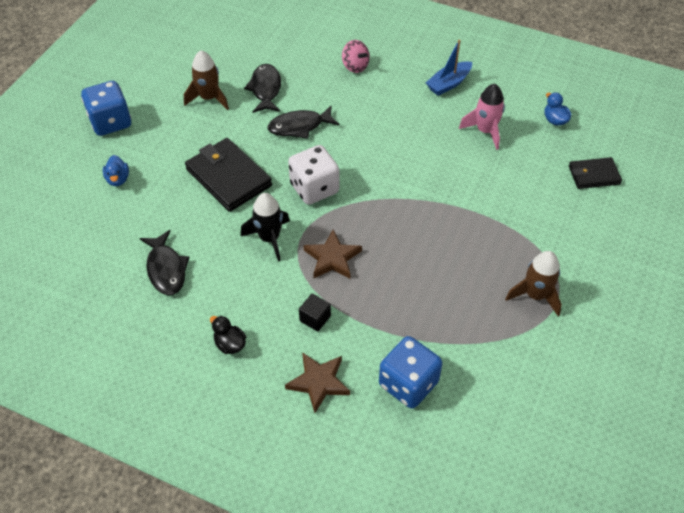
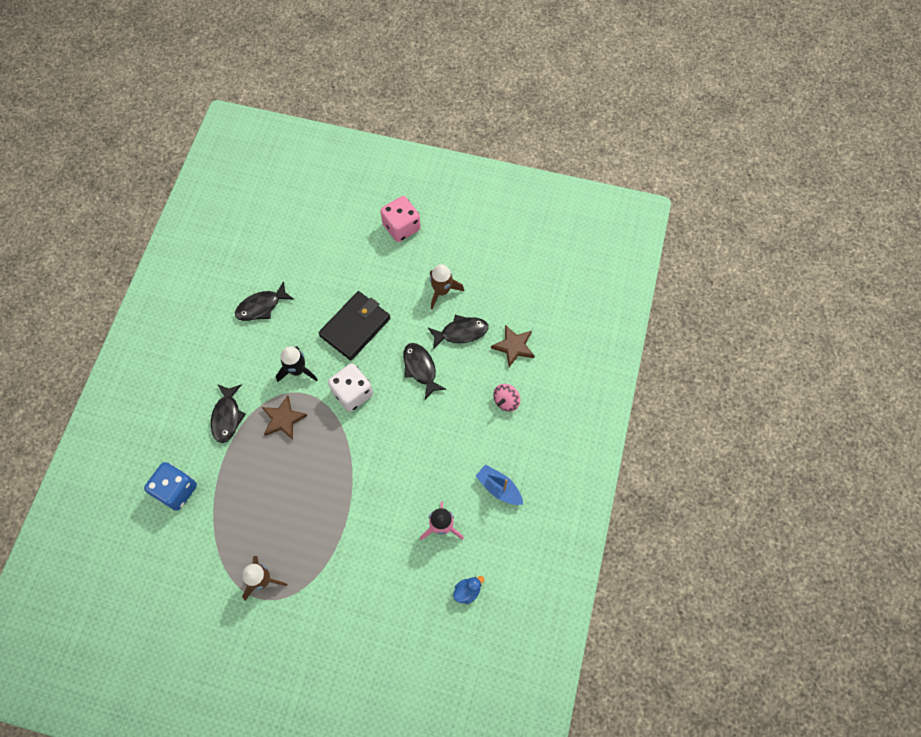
camera: 80 degrees right, 15 degrees up
blue dice [81,81,131,136] -> pink dice [380,196,421,242]
blue duck [103,155,129,186] -> none
black duck [210,316,246,354] -> none
brown star [285,352,350,413] -> brown star moved to [491,325,535,367]
black cube [299,293,331,332] -> black fish [211,384,246,443]
black wallet [569,157,622,189] -> none

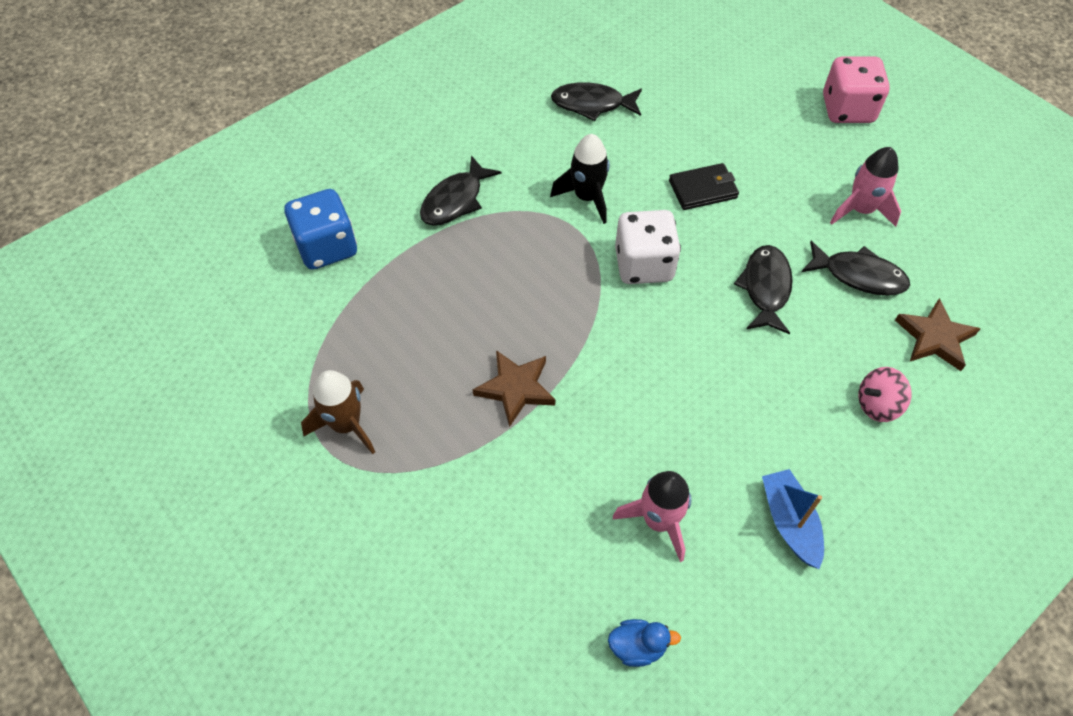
camera: 35 degrees right, 10 degrees down
brown star [262,395,307,440] -> brown star moved to [473,350,555,427]
black wallet [319,291,390,360] -> black wallet [669,163,739,210], size x0.59
brown rocket [430,264,464,309] -> pink rocket [830,147,901,227]

